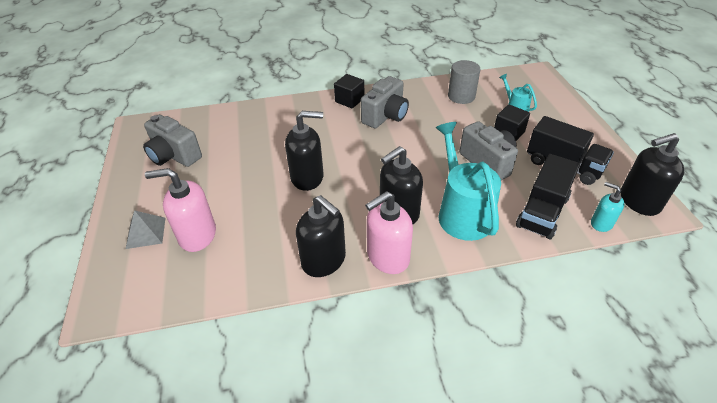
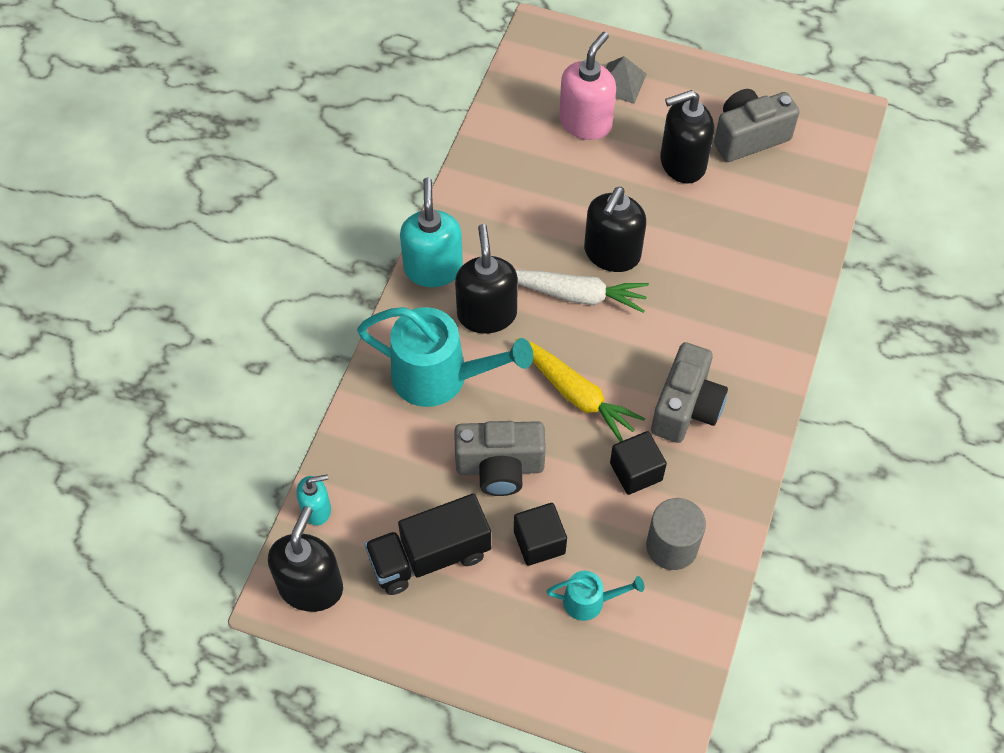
camera: 120 degrees right, 15 degrees up
black soap dispenser [296,195,346,277] -> black soap dispenser moved to [660,90,714,184]
black cube [334,74,364,108] -> black cube moved to [610,431,667,495]
grey camera [361,76,409,128] -> grey camera turned 135 degrees counterclockwise [651,342,728,443]
pink soap dispenser [365,191,413,274] -> turquoise soap dispenser [400,177,463,287]
black truck [516,154,580,239] -> none
none -> yellow carrot [515,338,645,442]
none -> white carrot [516,270,649,313]

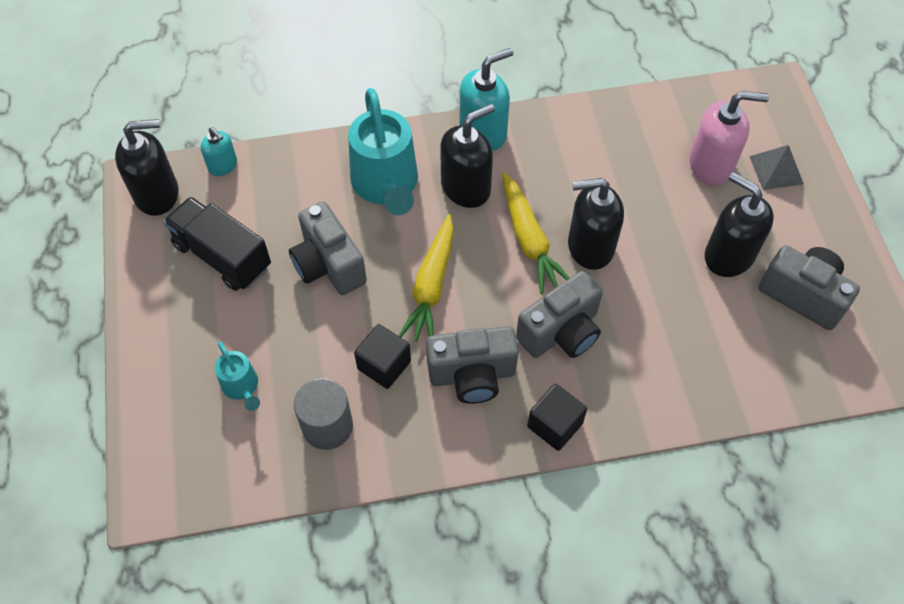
camera: 60 degrees right, 0 degrees up
black cube [514,503,567,566] -> black cube moved to [527,384,587,451]
white carrot [516,270,649,313] -> yellow carrot [502,173,569,294]
none -> grey camera [516,271,603,358]

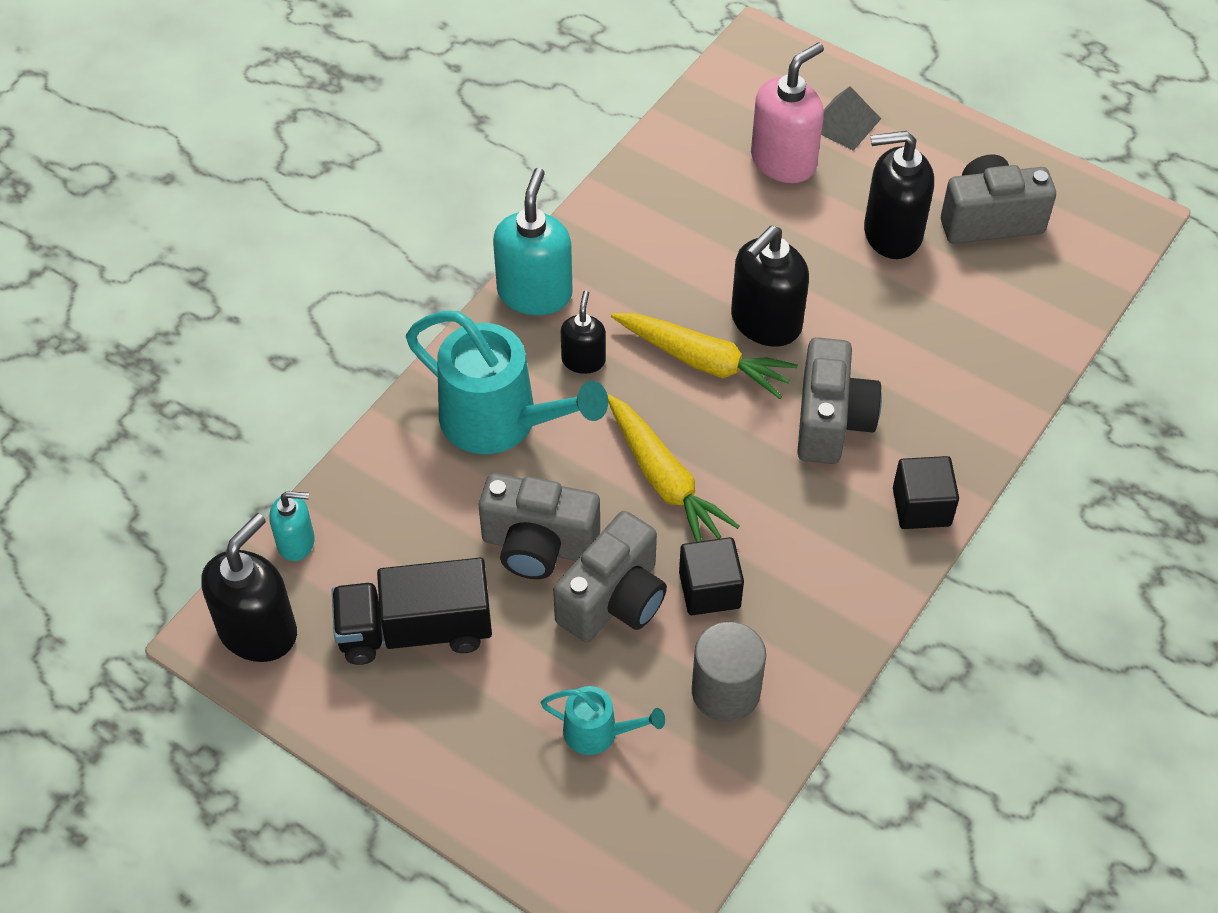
camera: 45 degrees left, 5 degrees down
grey camera [426,326,519,404] -> grey camera moved to [553,511,667,642]
black soap dispenser [440,104,495,208] -> black soap dispenser [561,291,606,374], size x0.57

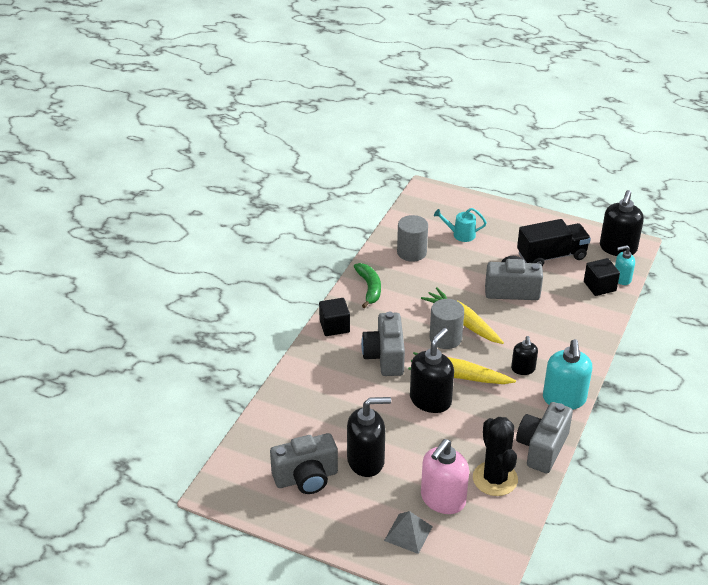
camera: 170 degrees right, 15 degrees down
turquoise watering can [406,311,608,454] -> none
grey camera [553,511,667,642] -> grey camera moved to [516,402,573,473]
black cube [679,537,744,615] -> black cube moved to [584,258,620,296]
none -> green banana [354,263,381,308]
none -> grey cylinder [430,299,464,349]
none -> black cactus [473,417,518,496]

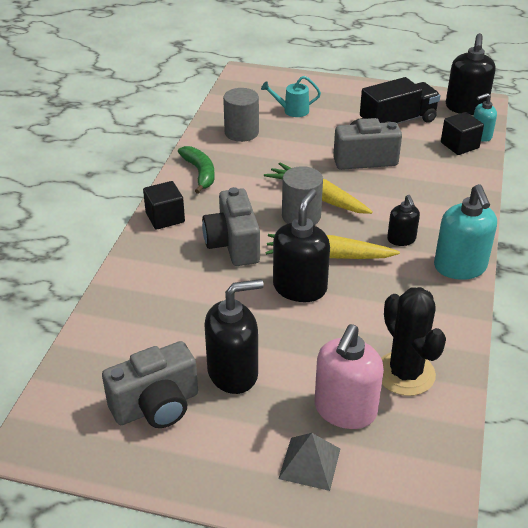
camera: 10 degrees left, 0 degrees up
grey camera [516,402,573,473] -> none

